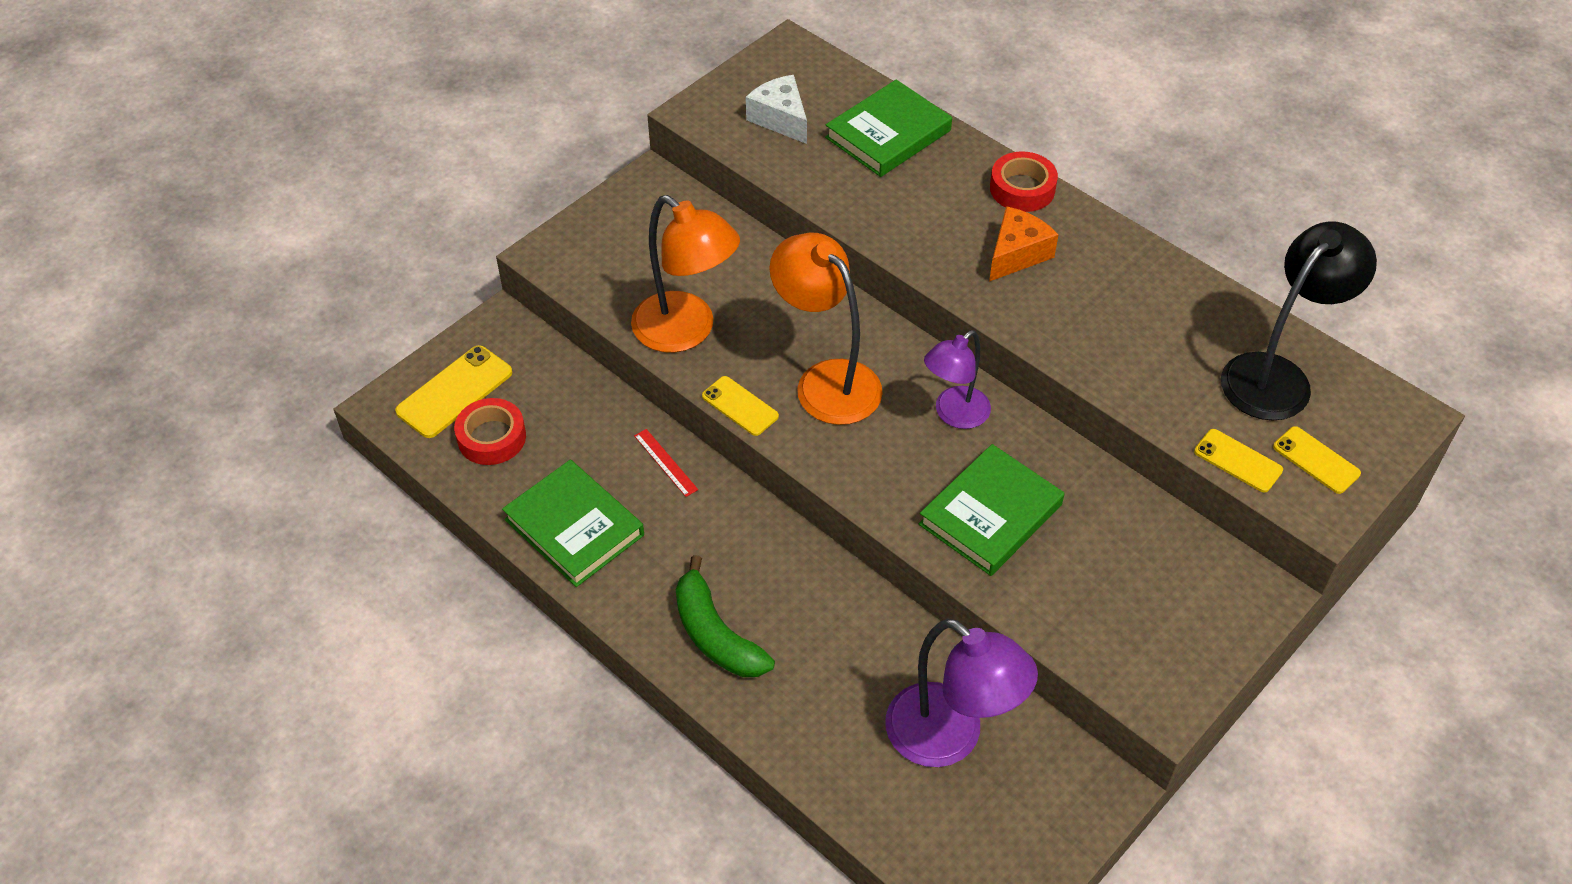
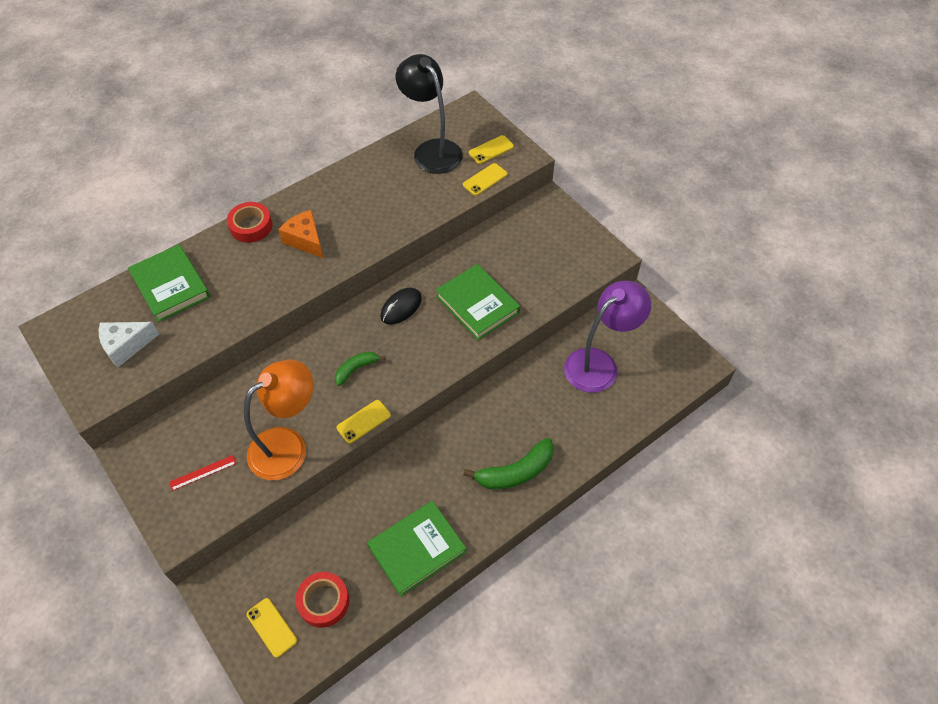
camera: 80 degrees left, 5 degrees up
yellow phone [395,345,512,438] -> yellow phone [246,598,297,658], size x0.64
red ruler [634,429,698,497] -> red ruler moved to [169,455,237,491]
orange lamp [769,233,883,425] -> green banana [335,351,385,386]
purple lamp [924,330,991,429] -> black mouse [380,288,422,325]

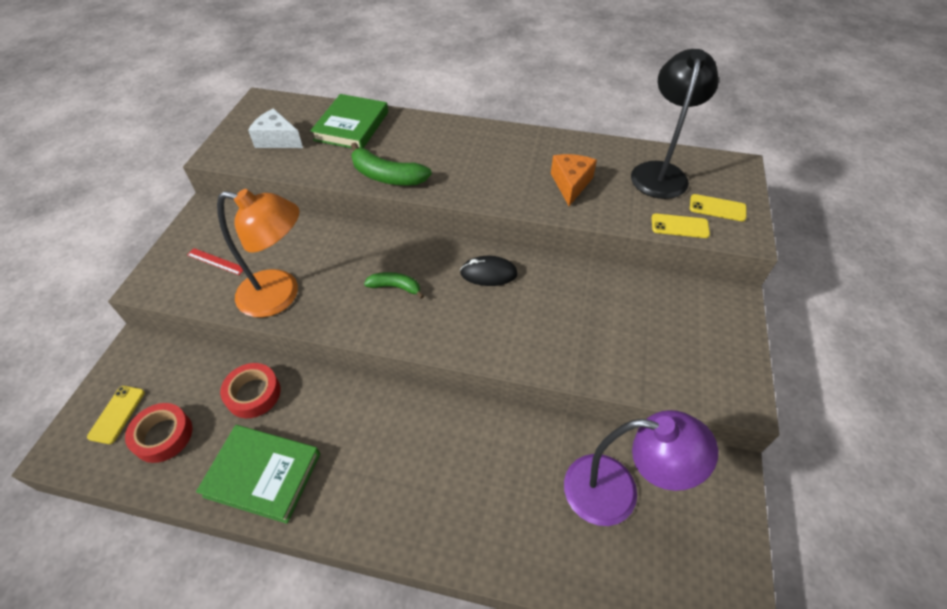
camera: 50 degrees right, 5 degrees down
red tape [227,202,272,243] -> red tape moved to [220,363,281,418]
orange cheese [278,210,323,258] -> orange cheese moved to [551,154,597,206]
yellow phone [337,400,391,444] -> none
green book [436,264,520,340] -> none
green banana [463,438,554,490] -> green banana moved to [351,143,432,186]

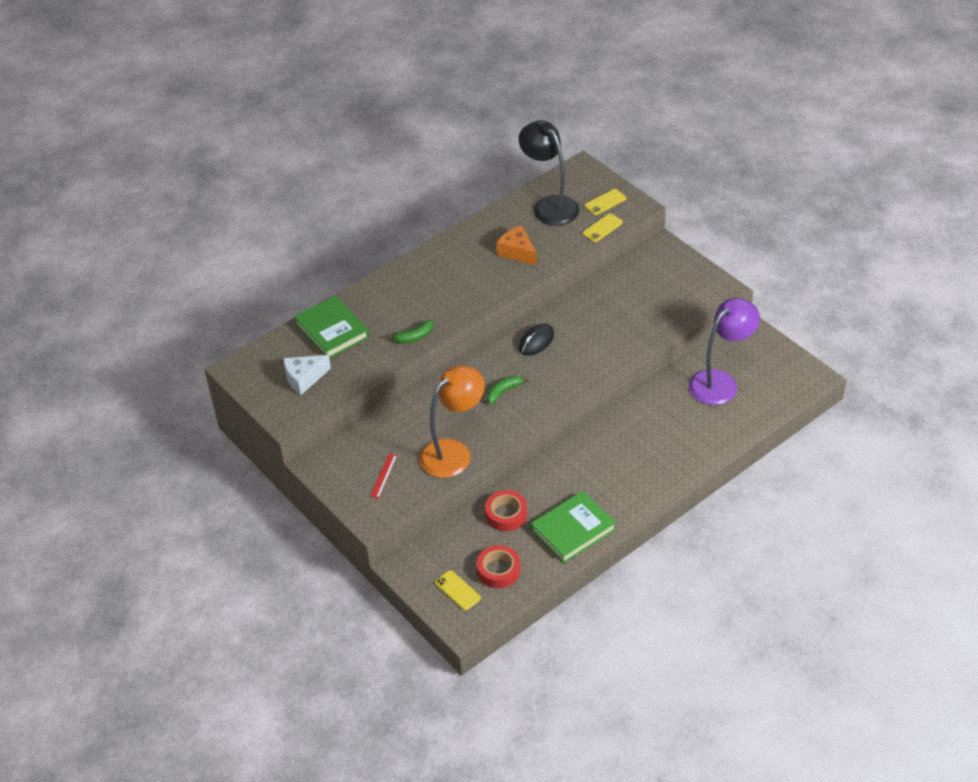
camera: 50 degrees left, 5 degrees down
red ruler [187,248,243,275] -> red ruler turned 45 degrees counterclockwise [370,454,397,498]
green banana [351,143,432,186] -> green banana [387,320,434,343], size x0.60

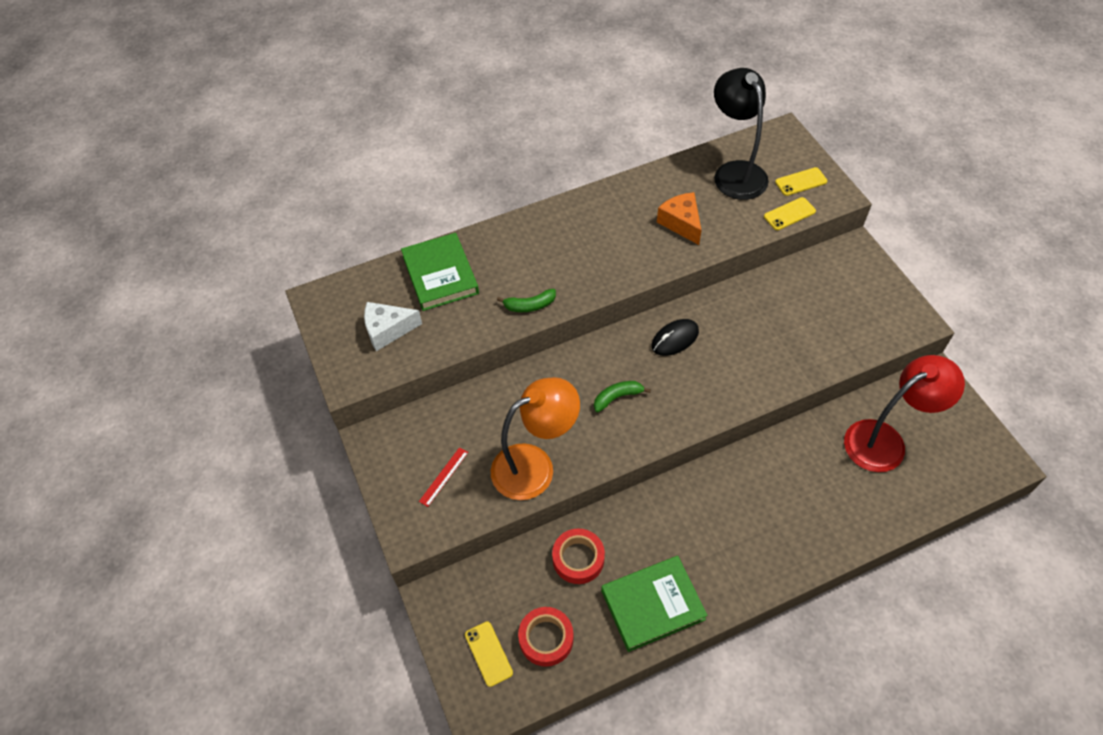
camera: 15 degrees right, 10 degrees up
purple lamp [689,298,760,405] -> red lamp [844,355,965,472]

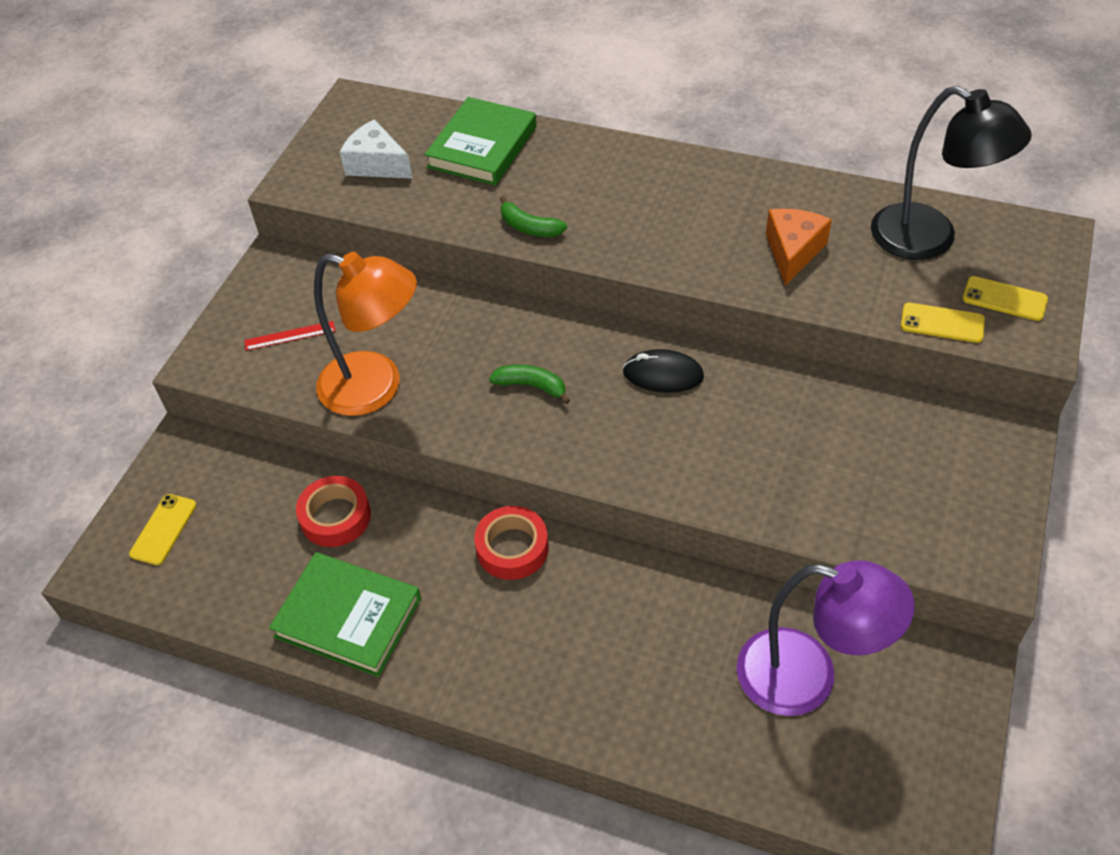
camera: 45 degrees right, 5 degrees down
red tape [518,607,573,667] -> red tape moved to [474,506,549,580]
black lamp [714,68,769,200] -> black lamp turned 105 degrees clockwise [871,86,1032,260]
red lamp [844,355,965,472] -> purple lamp [737,560,915,716]

